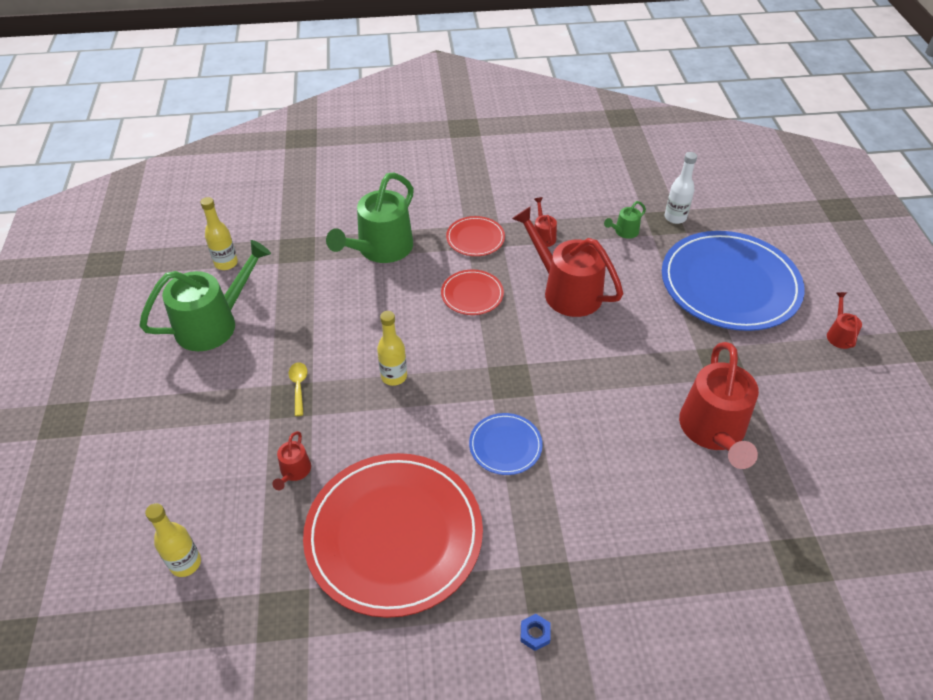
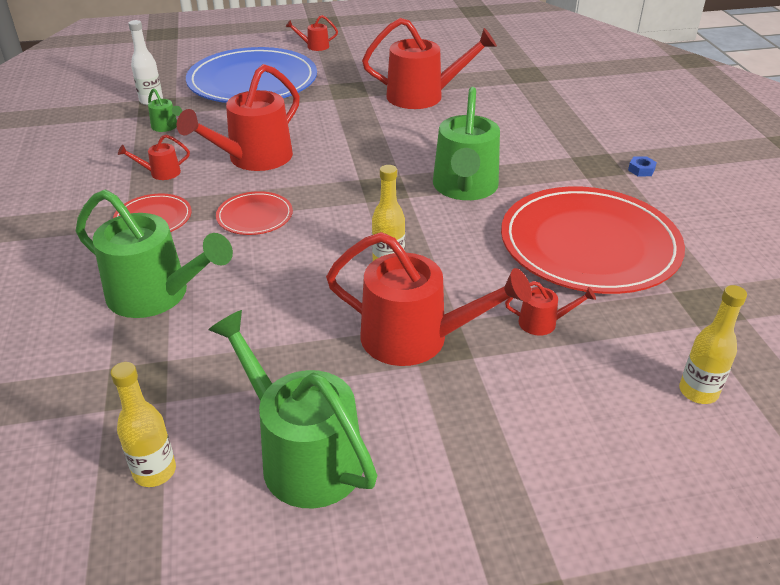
camera: 95 degrees left, 10 degrees down
yellow spoon [288,362,308,416] -> red watering can [326,232,532,366]
blue plate [469,413,543,475] -> green watering can [433,87,500,200]

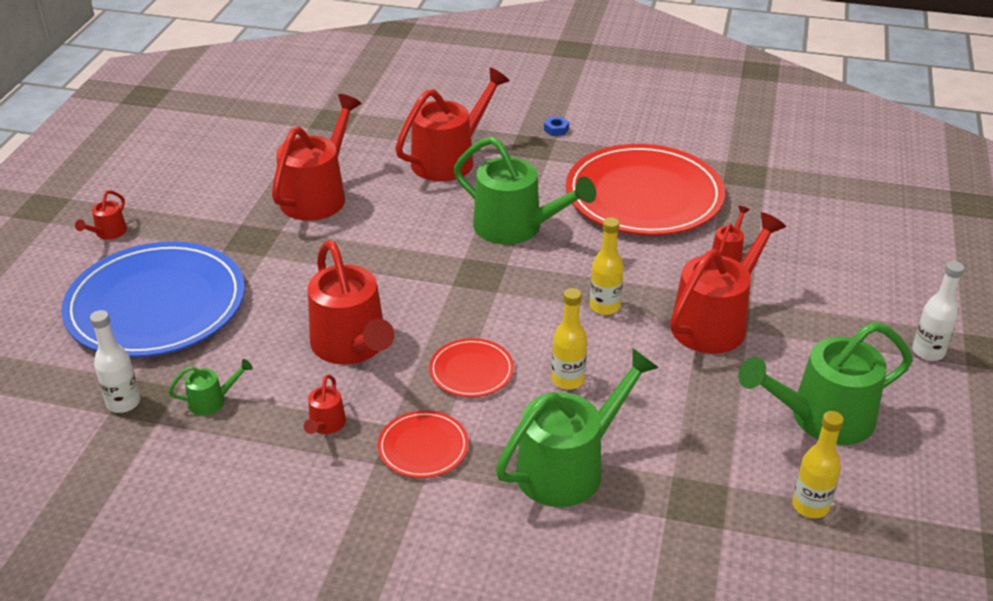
camera: 65 degrees left, 0 degrees up
yellow bottle [679,285,747,404] -> yellow bottle moved to [552,288,587,390]
none -> red watering can [395,67,510,181]
none -> white bottle [912,261,964,361]

